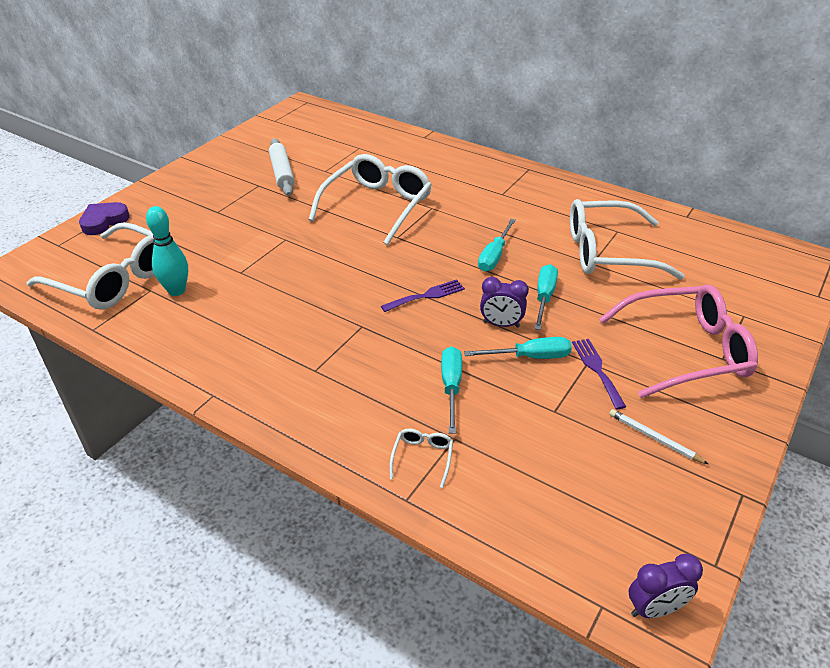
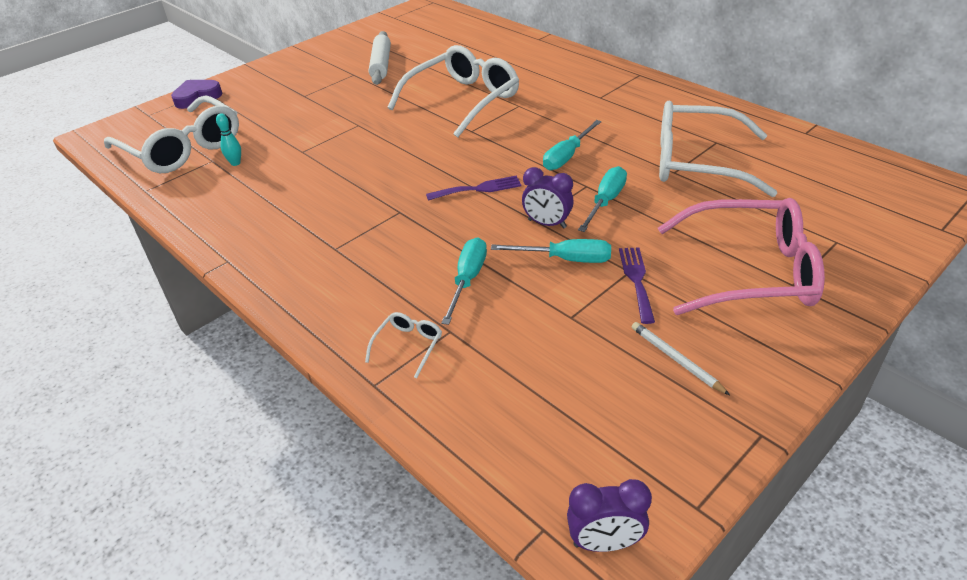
camera: 15 degrees right, 0 degrees up
turquoise bowling pin [146,206,188,296] -> turquoise bowling pin [216,113,241,166], size x0.56

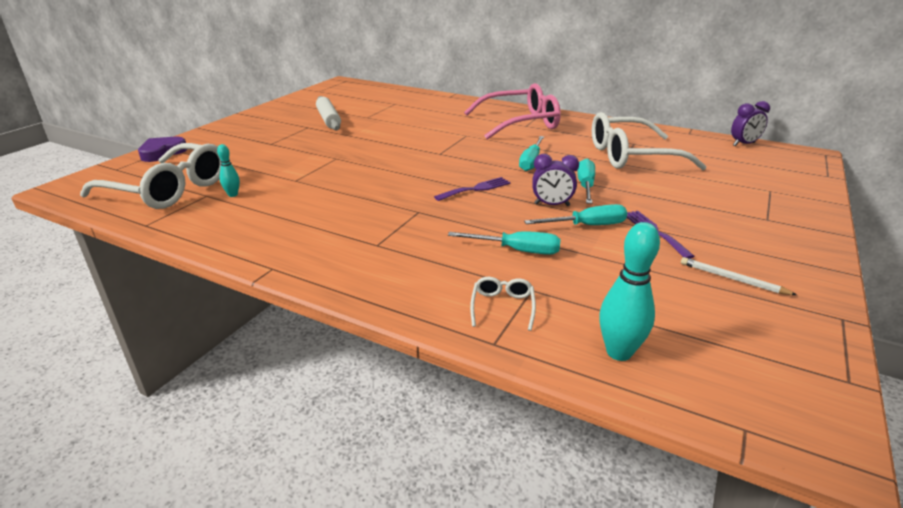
camera: 20 degrees left, 10 degrees down
white glasses [388,45,519,137] -> none
turquoise screwdriver [441,238,487,325] -> turquoise screwdriver turned 105 degrees clockwise [448,231,561,255]
purple clock [567,479,652,552] -> purple clock moved to [731,101,770,146]
pink glasses [658,198,825,315] -> pink glasses moved to [464,83,561,139]
none -> turquoise bowling pin [599,222,660,361]

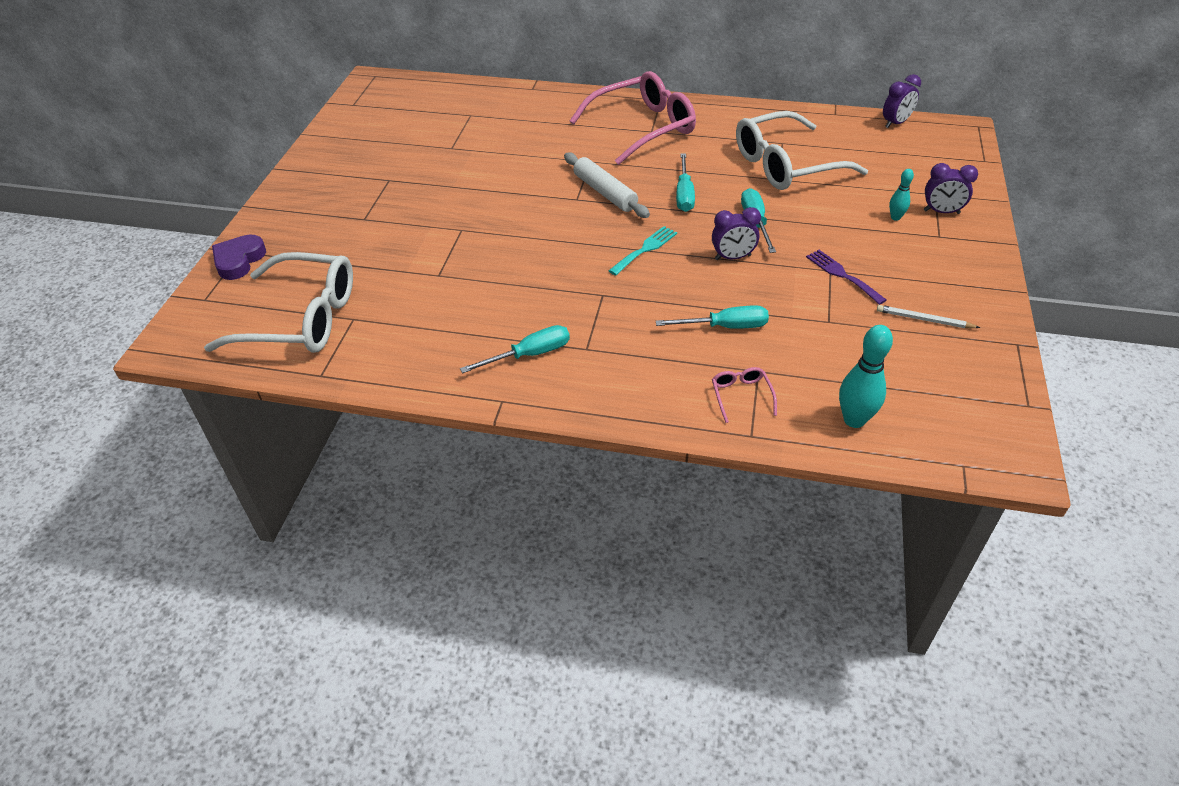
camera: 15 degrees left, 15 degrees up
turquoise bowling pin [217,144,240,197] -> turquoise bowling pin moved to [889,169,914,221]
white rolling pin [316,96,341,130] -> white rolling pin moved to [564,152,650,218]
purple fork [434,177,511,201] -> turquoise fork [609,226,677,275]
white glasses [470,277,536,331] -> pink glasses [712,367,777,423]
turquoise screwdriver [524,204,627,225] -> turquoise screwdriver moved to [460,325,570,373]
none -> purple clock [924,163,978,214]

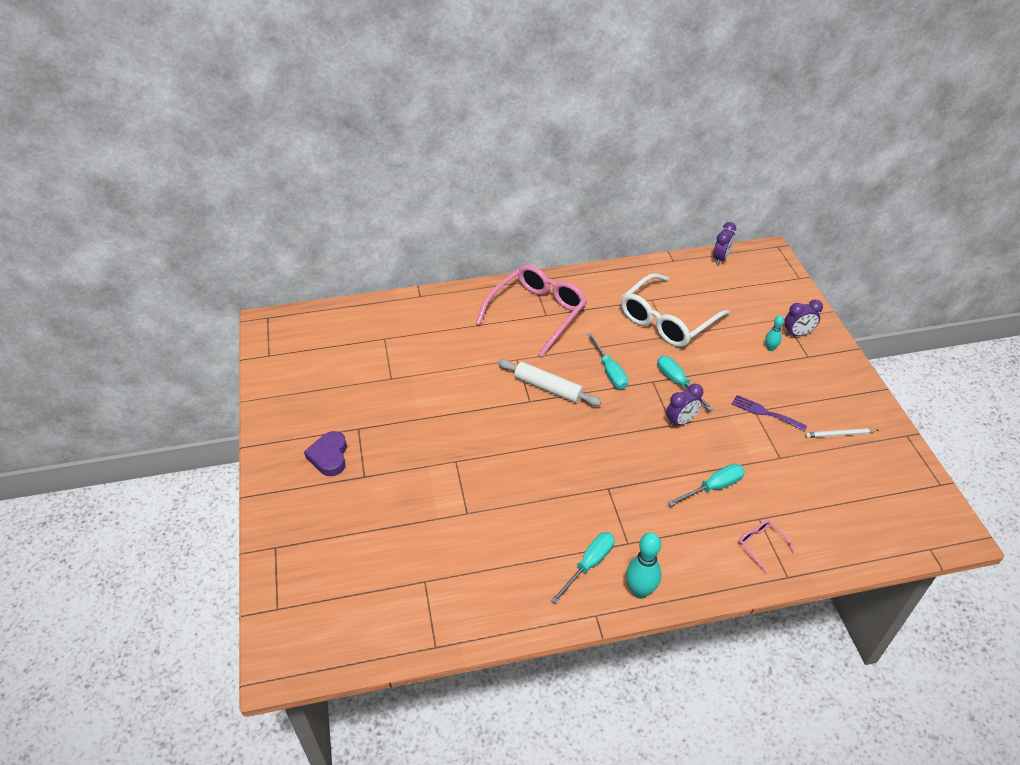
camera: 25 degrees left, 0 degrees up
white glasses [204,252,353,353] -> none
purple heart [212,234,266,280] -> purple heart moved to [304,431,347,476]
turquoise fork [609,226,677,275] -> none
turquoise bowling pin [839,325,893,428] -> turquoise bowling pin moved to [626,532,661,599]

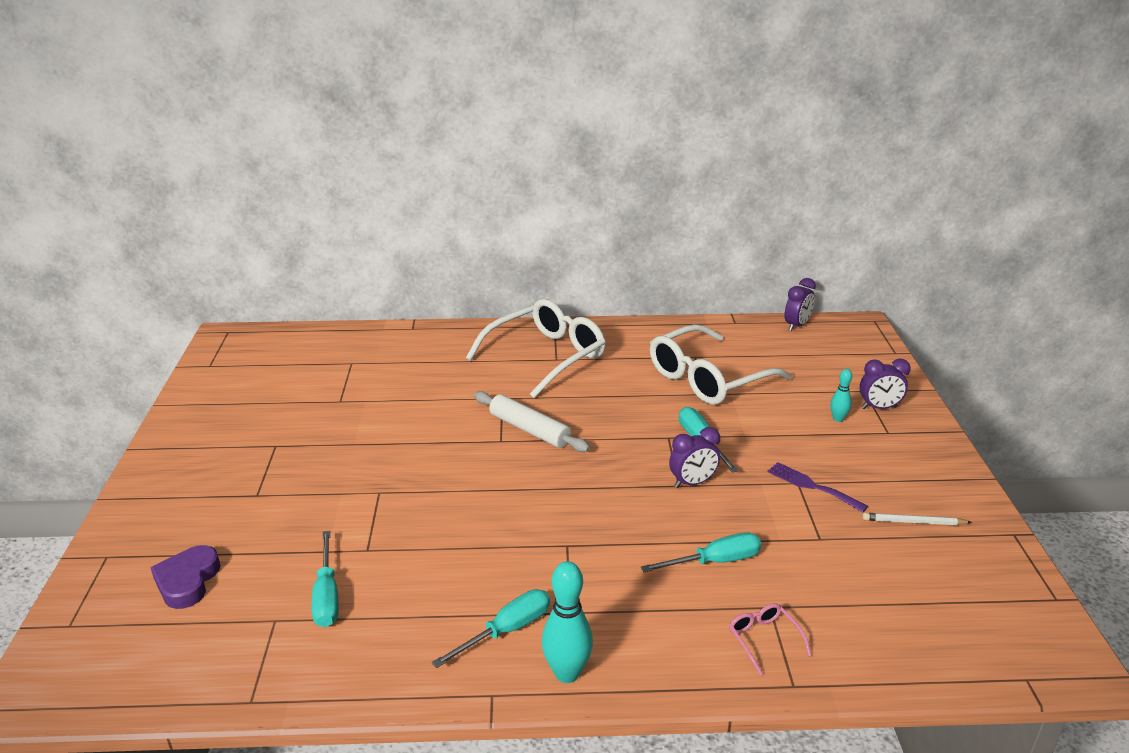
camera: 10 degrees right, 15 degrees down
purple heart [304,431,347,476] -> purple heart moved to [150,545,221,609]
pink glasses [476,265,587,357] -> white glasses [466,299,606,398]
turquoise screwdriver [588,333,628,389] -> turquoise screwdriver moved to [311,531,339,627]

